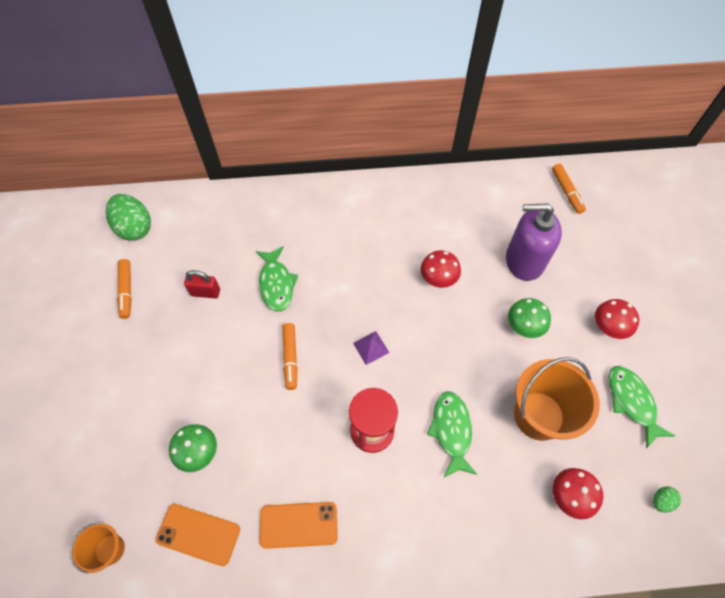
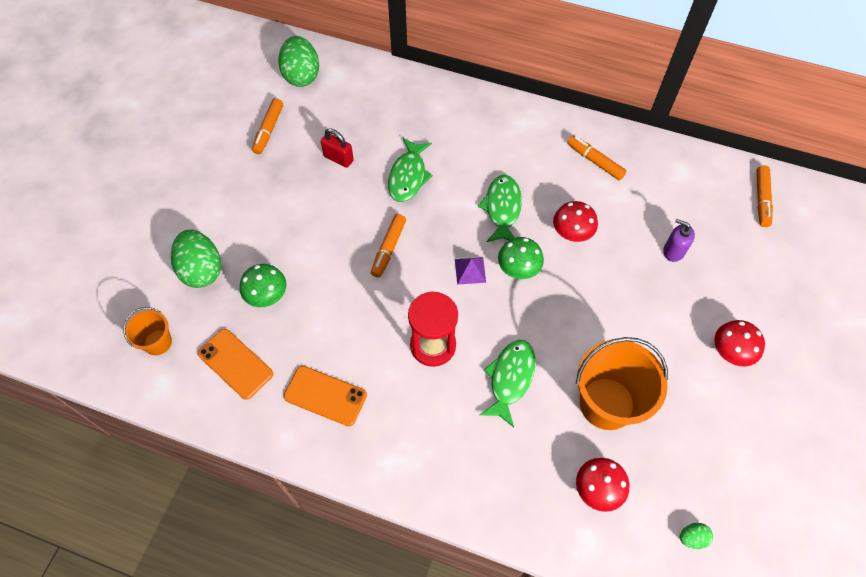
camera: 25 degrees right, 0 degrees up
purple soap dispenser [506,203,562,281] -> purple soap dispenser [663,219,695,262], size x0.48
green mushroom [508,298,551,338] -> green mushroom moved to [498,237,544,279]
green fish [609,366,675,448] -> green fish moved to [478,175,522,242]
none -> green egg [171,230,221,288]
none -> orange marker [567,135,627,180]

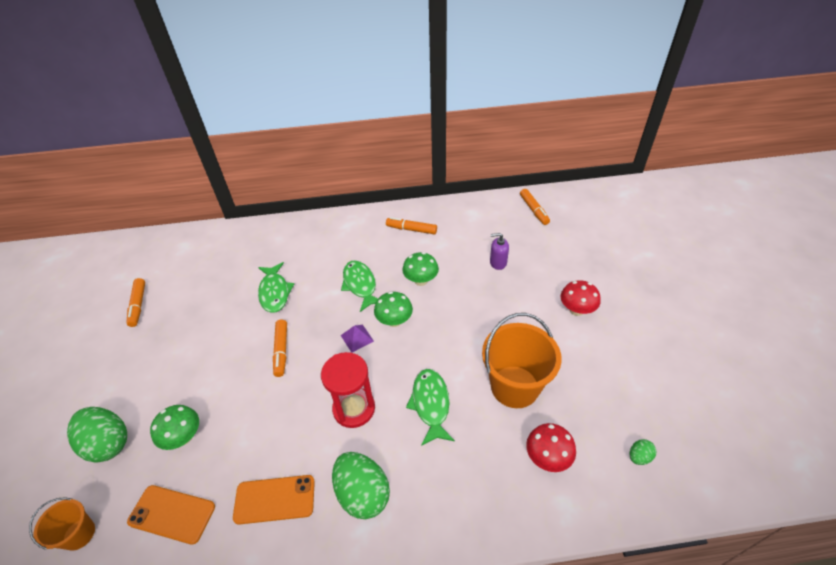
camera: 25 degrees left, 15 degrees down
green egg [278,36,319,87] -> green egg moved to [332,452,390,519]
red padlock [321,129,354,168] -> none
red mushroom [553,201,598,242] -> green mushroom [402,252,439,286]

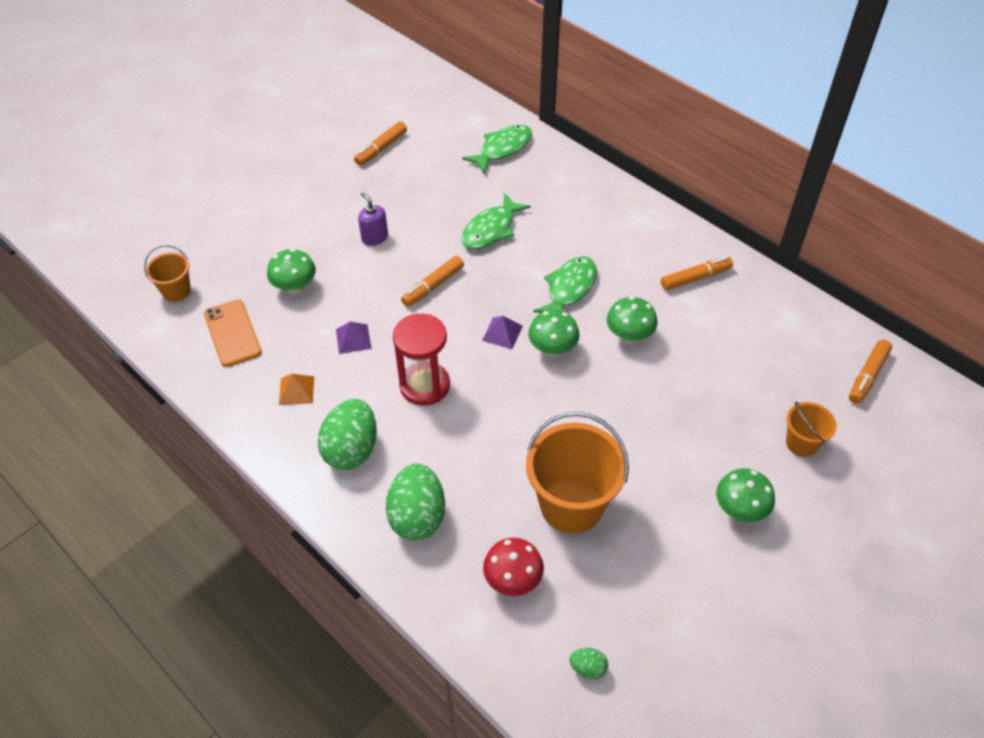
camera: 50 degrees right, 5 degrees up
green egg [67,407,127,463] -> green egg moved to [386,463,445,541]
orange phone [233,475,315,525] -> orange pyramid [279,374,314,405]
orange marker [386,217,437,234] -> orange marker turned 90 degrees clockwise [661,256,733,291]
green fish [406,369,455,446] -> green fish moved to [462,125,532,174]
purple soap dispenser [490,233,509,270] -> purple soap dispenser moved to [358,192,388,246]
red mushroom [560,280,601,316] -> green mushroom [716,468,775,522]
none -> purple pyramid [336,322,371,354]
none -> orange bucket [786,402,837,457]

